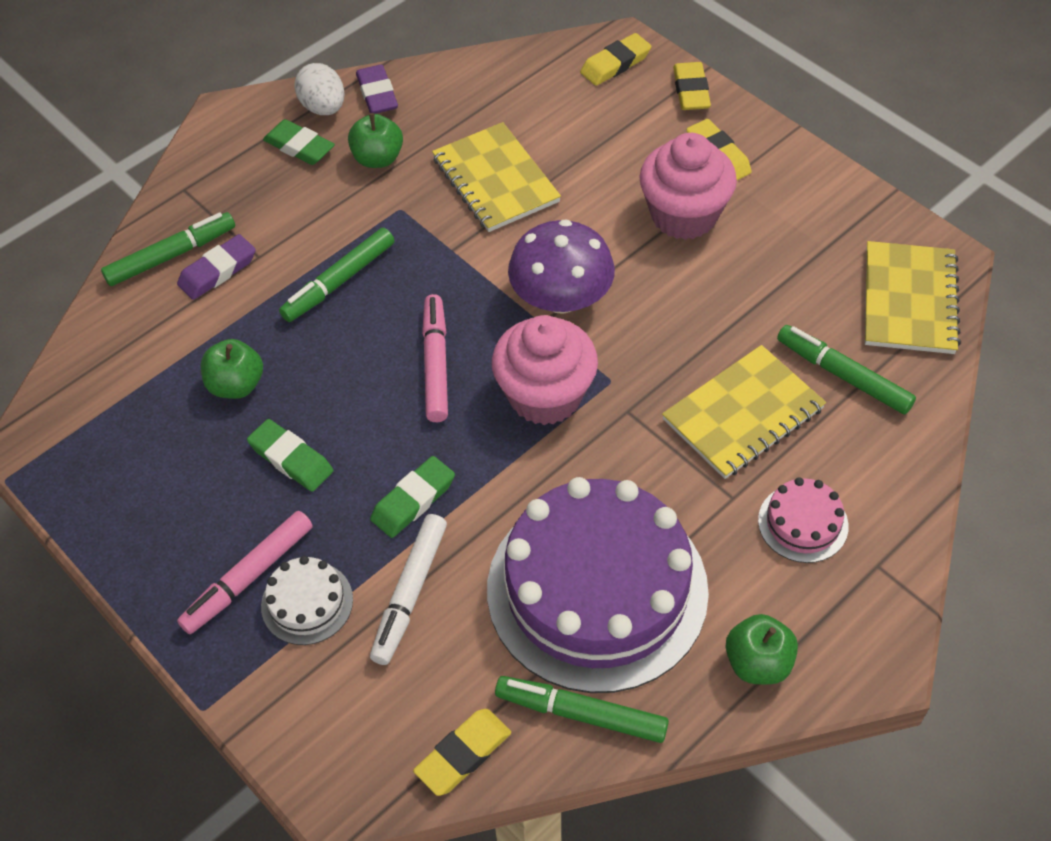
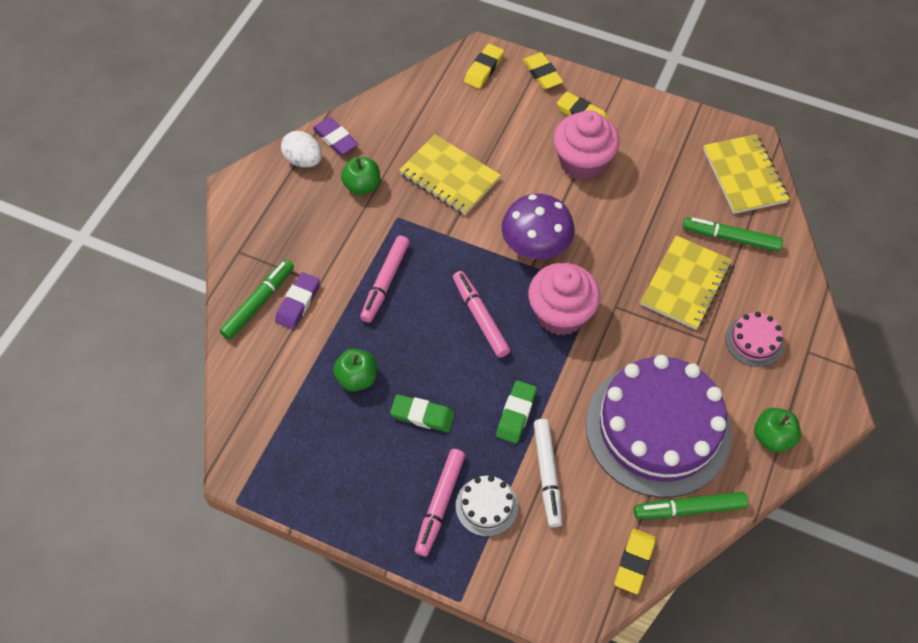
camera: 25 degrees left, 5 degrees up
green eraser [263,119,335,165] -> none
green marker [279,228,394,322] -> pink marker [360,236,409,323]

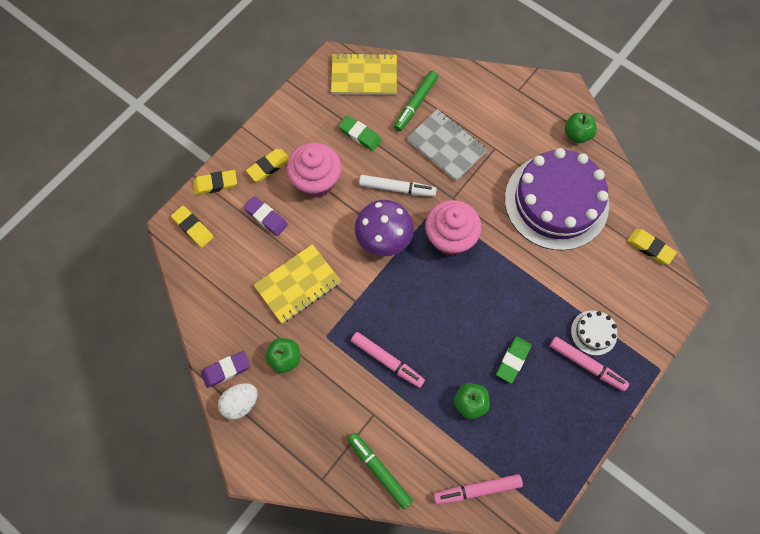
camera: 75 degrees left, 10 degrees up
purple eraser [275,272,320,329] -> purple eraser moved to [244,196,288,236]
pink marker [453,271,510,358] -> pink marker moved to [433,474,523,505]
green eraser [496,380,537,444] -> green eraser moved to [338,115,382,151]
white marker [534,419,562,527] -> white marker moved to [359,175,437,197]
green marker [634,492,748,519] -> none
yellow notebook [640,235,732,330] -> grey notebook [407,109,487,181]
pink cake [725,312,784,367] -> none

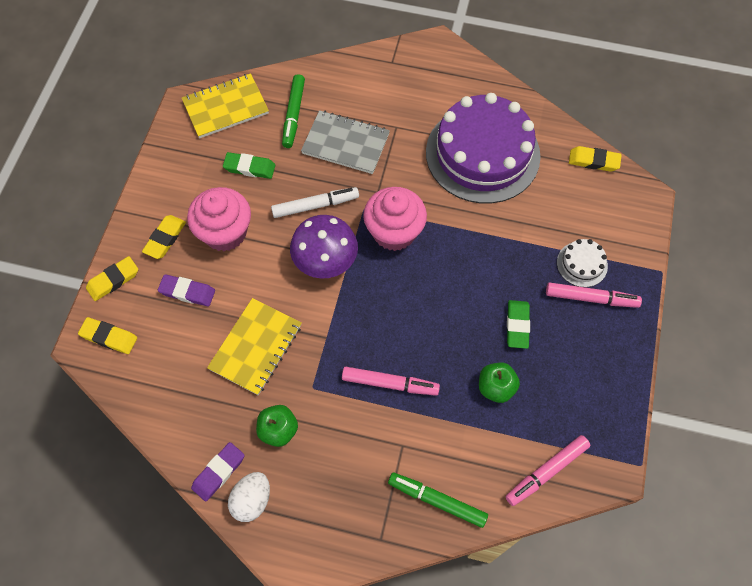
camera: 25 degrees left, 5 degrees down
green apple [565,112,597,143] -> none

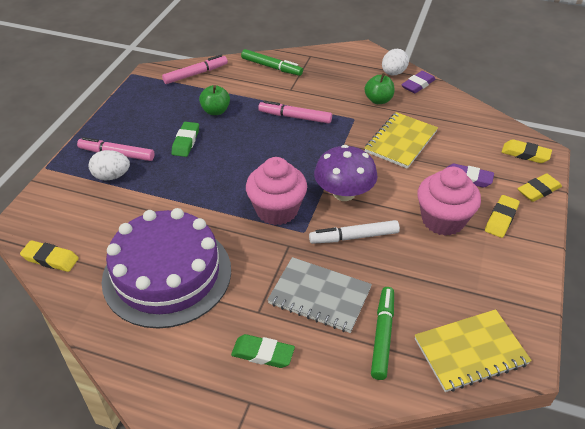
camera: 175 degrees left, 20 degrees down
green eraser [223,152,275,179] -> green eraser moved to [231,334,295,368]
white cake [557,239,608,287] -> white egg [89,150,130,181]

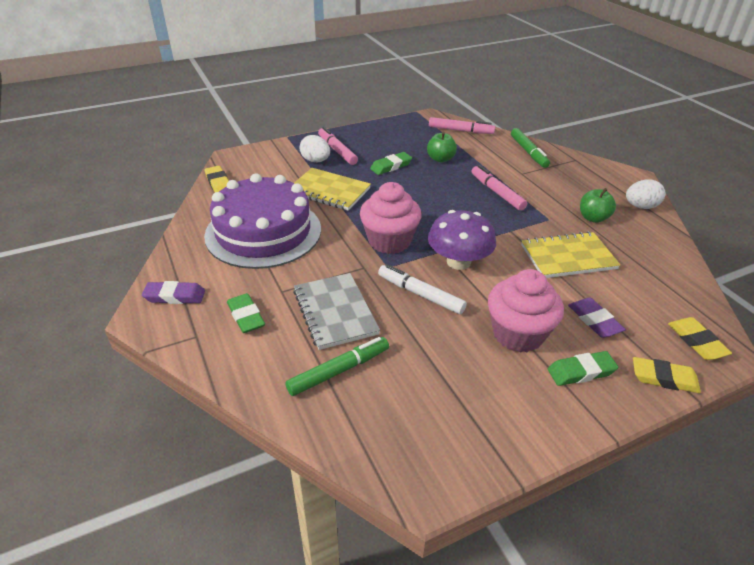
camera: 45 degrees right, 5 degrees down
purple eraser [401,71,436,93] -> purple eraser moved to [142,281,205,304]
yellow notebook [415,309,532,392] -> yellow notebook moved to [294,168,371,211]
yellow eraser [485,195,520,238] -> green eraser [548,351,618,386]

